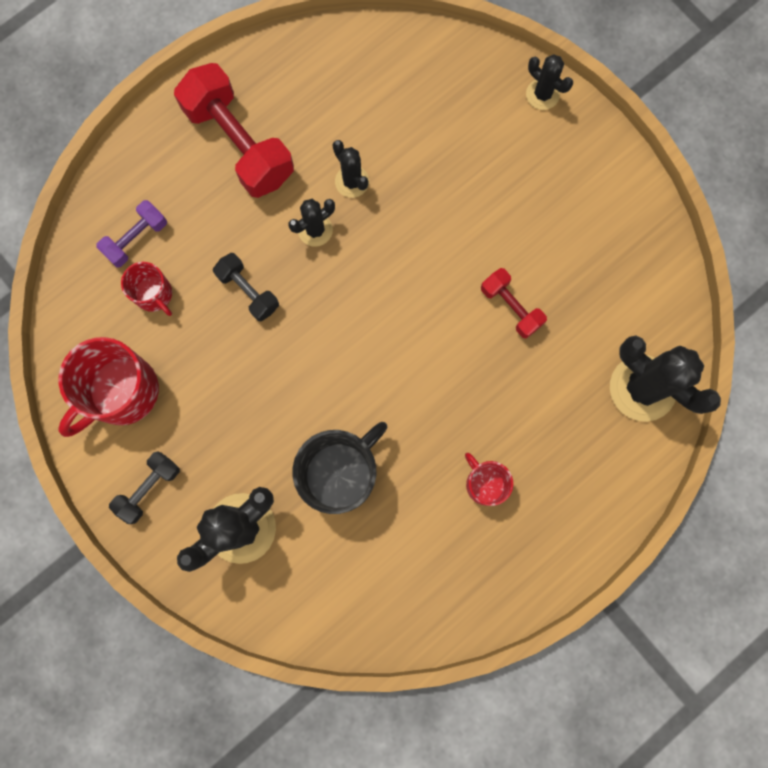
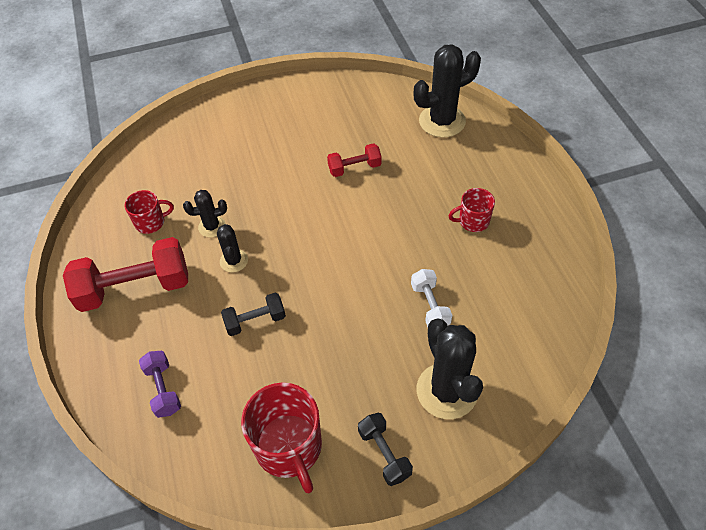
camera: 65 degrees left, 25 degrees down
red mug [121,262,172,316] -> red mug moved to [125,190,174,234]
black mug [292,422,387,514] -> white dumbbell [411,269,453,327]
black cactus [526,54,573,110] -> none

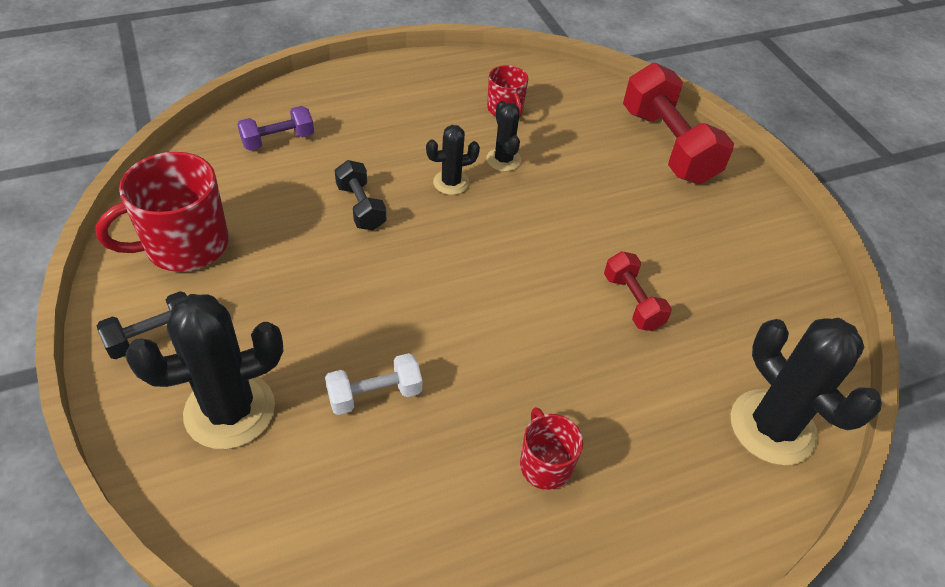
camera: 80 degrees right, 5 degrees down
red dumbbell [63,237,188,312] -> red dumbbell moved to [623,63,734,184]

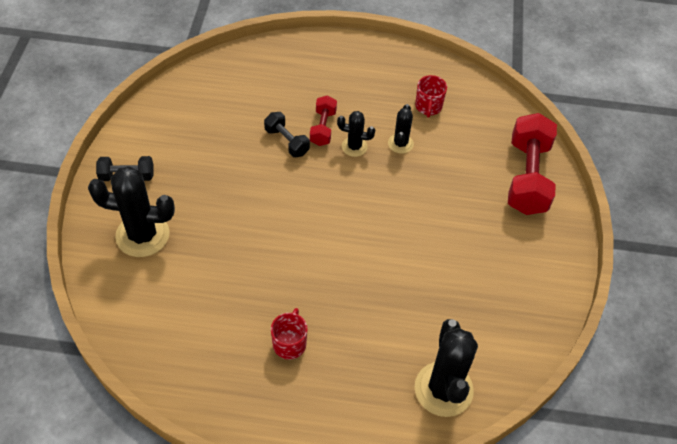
camera: 30 degrees right, 5 degrees up
red mug [96,152,229,272] -> none
purple dumbbell [237,106,314,151] -> none
white dumbbell [325,353,422,415] -> none
black dumbbell [335,160,386,230] -> black dumbbell turned 45 degrees counterclockwise [264,112,310,157]
red dumbbell [604,251,672,331] -> red dumbbell moved to [310,95,337,146]

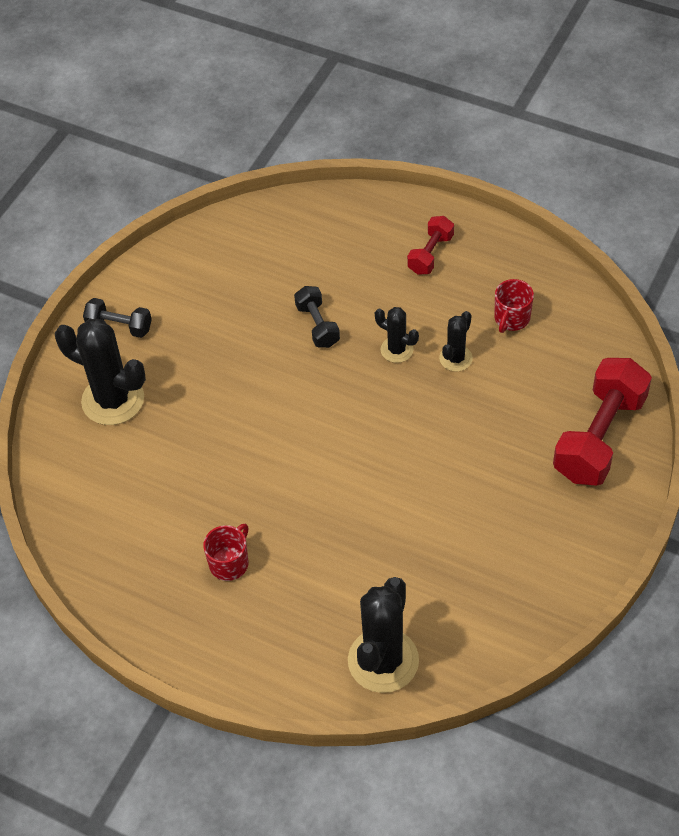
camera: 25 degrees right, 0 degrees up
red dumbbell [310,95,337,146] -> red dumbbell moved to [407,216,454,275]

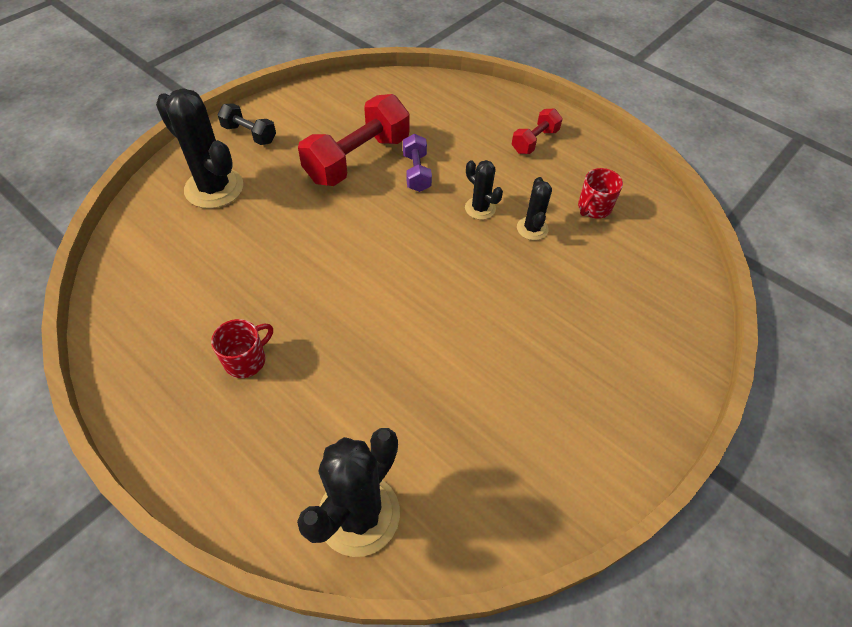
camera: 10 degrees right, 0 degrees up
black dumbbell [294,286,340,348] -> purple dumbbell [403,134,432,192]
black cactus [439,311,473,372] -> black cactus turned 45 degrees counterclockwise [517,177,552,240]
red dumbbell [553,358,652,486] -> red dumbbell moved to [298,94,410,186]

